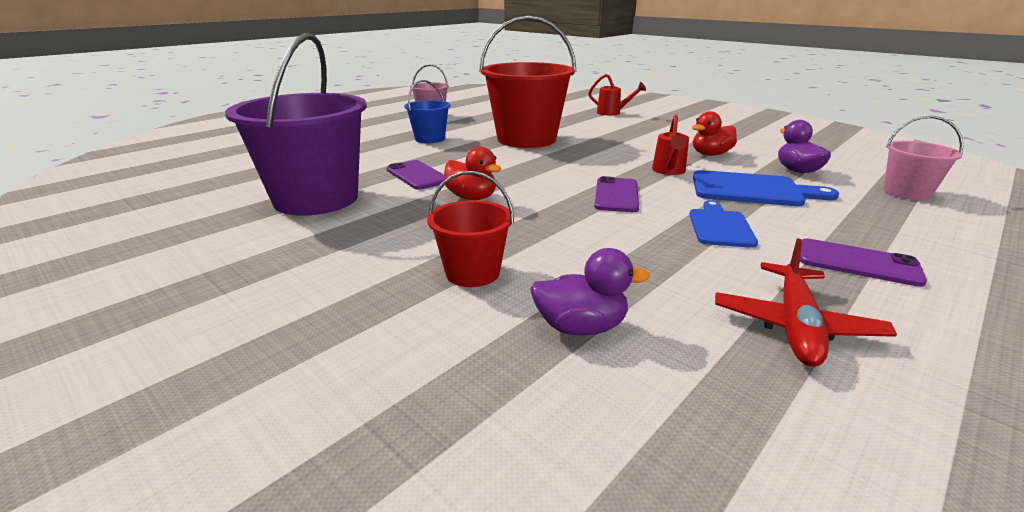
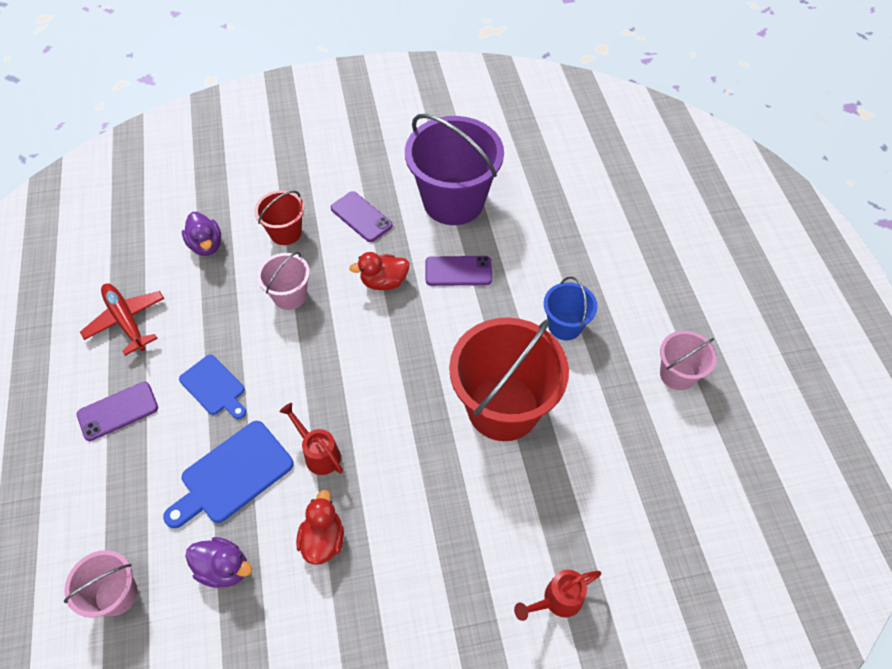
camera: 125 degrees right, 30 degrees up
purple duck [530,248,650,336] -> purple duck turned 60 degrees counterclockwise [182,212,221,256]
purple phone [594,176,639,212] -> purple phone moved to [331,191,393,242]
none -> pink bucket [257,252,310,310]

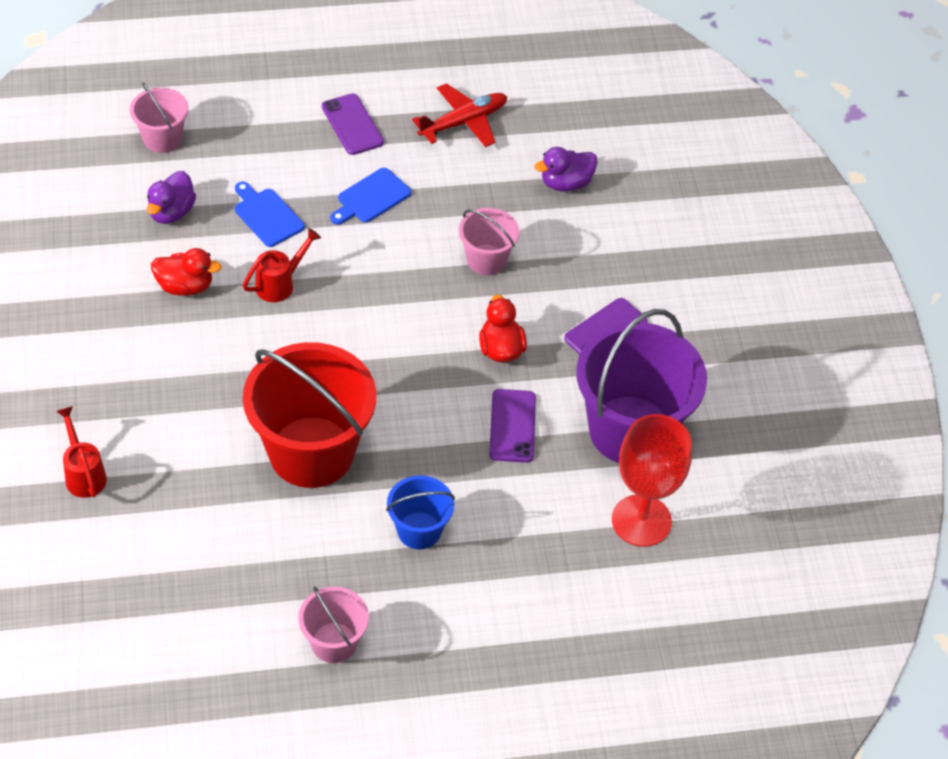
camera: 90 degrees right, 5 degrees down
blue cutting board [163,421,294,528] -> blue cutting board [235,182,305,247], size x0.66
red bucket [254,190,304,245] -> none
none -> red goblet [612,414,692,547]

